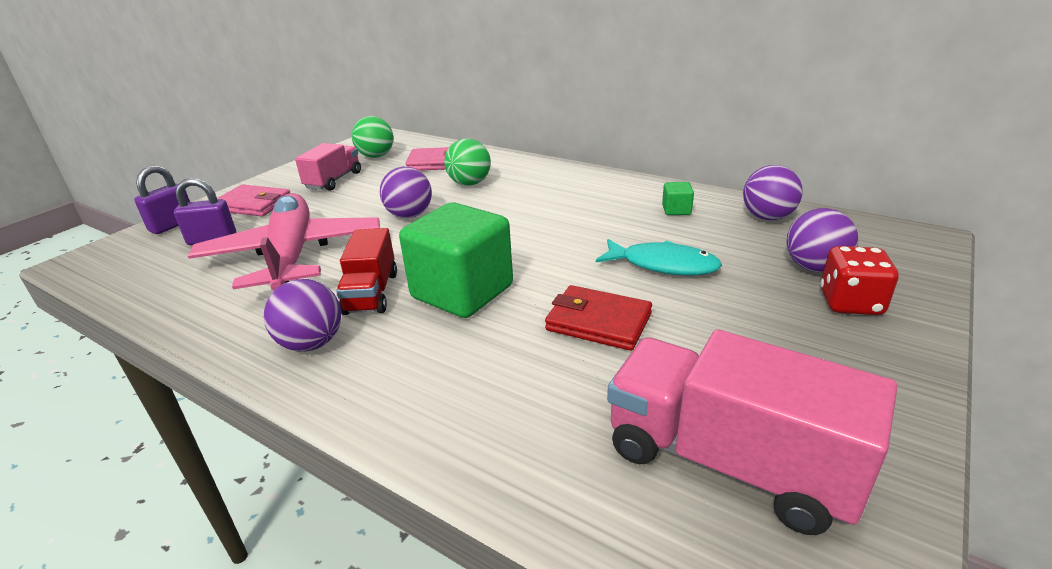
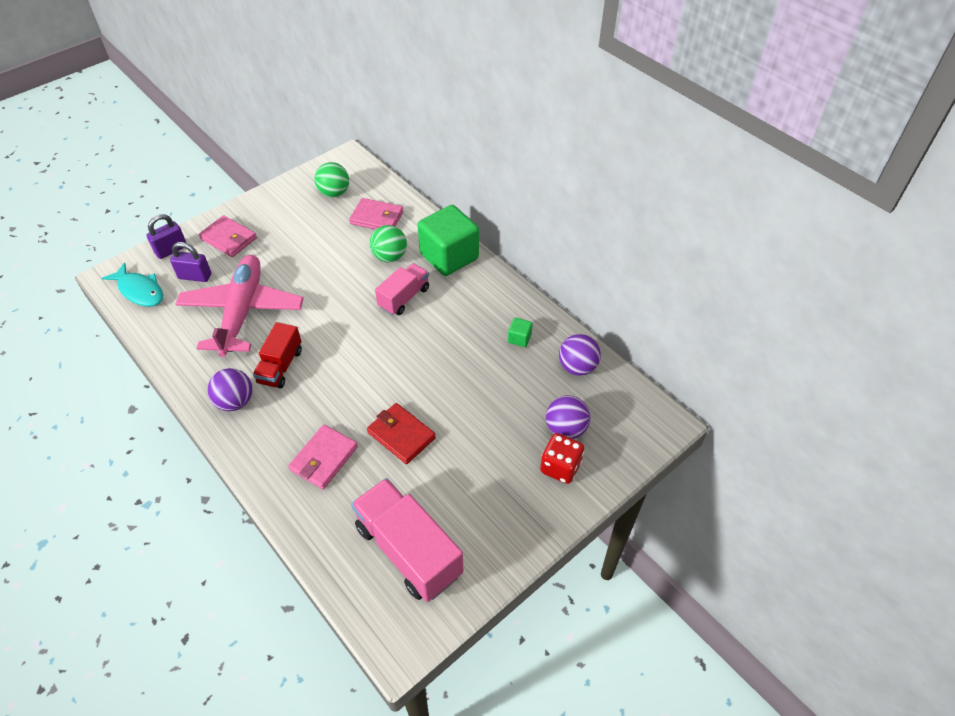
camera: 15 degrees right, 20 degrees up
pink truck [295,143,361,191] -> pink truck moved to [375,263,429,315]
purple ball [380,167,432,218] -> none
green cube [399,202,513,318] -> green cube moved to [418,205,479,276]
turquoise fish [596,239,722,275] -> turquoise fish moved to [102,262,163,307]
none -> pink wallet [288,425,358,489]

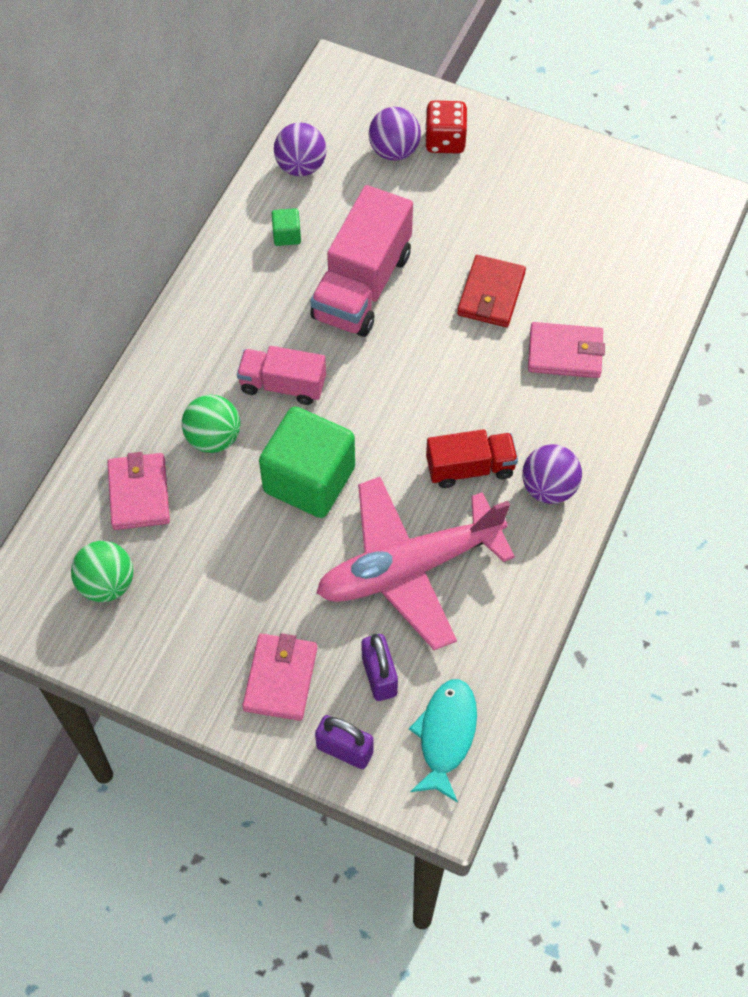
camera: 115 degrees left, 10 degrees up
pink truck [351,478,463,602] -> pink truck moved to [310,185,413,337]
green cube [418,205,479,276] -> green cube moved to [259,406,355,518]

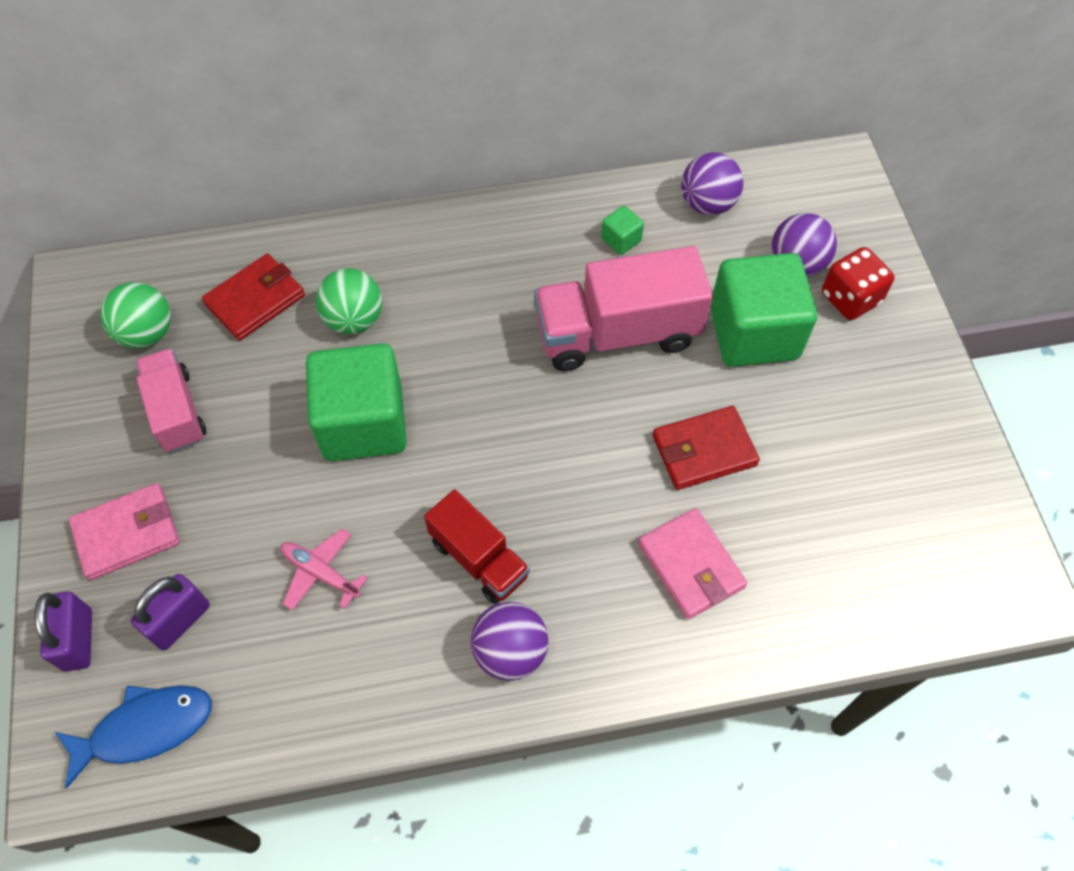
camera: 55 degrees right, 0 degrees up
pink wallet [107,452,170,530] -> red wallet [202,253,305,341]
pink truck [237,346,326,405] -> pink truck moved to [136,348,206,452]
pink plane [316,477,515,650] -> pink plane [281,529,368,611], size x0.40
turquoise fish [409,679,477,803] -> blue fish [55,685,212,789]
none -> green cube [710,253,817,367]

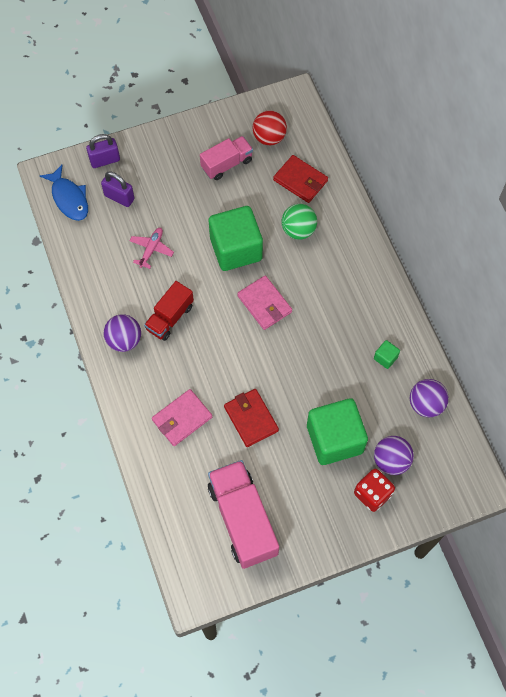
camera: 80 degrees right, 5 degrees up
pink wallet [69,483,180,580] -> pink wallet moved to [237,275,292,330]
green ball [100,282,171,349] -> red ball [253,110,287,145]
pink truck [534,246,713,371] -> pink truck moved to [208,460,279,569]

